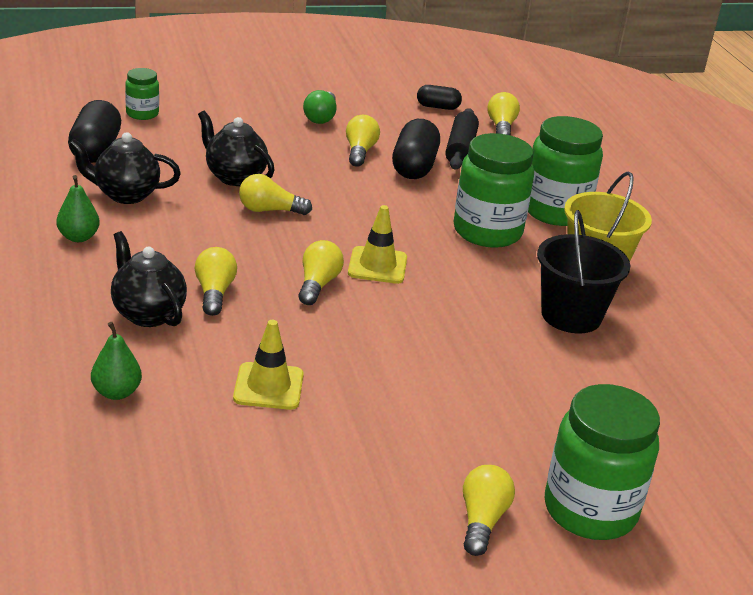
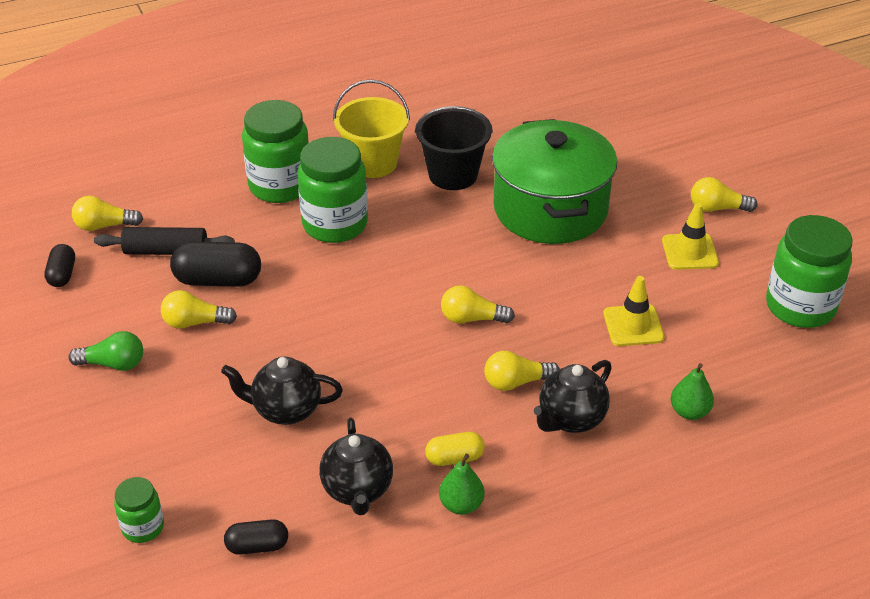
camera: 95 degrees left, 10 degrees up
black capsule [68,100,121,163] -> black capsule [224,519,288,555], size x0.58
black teapot [198,111,275,186] -> black teapot turned 60 degrees clockwise [221,356,343,425]
yellow light bulb [239,174,312,215] -> none
yellow traffic cone [348,205,407,284] -> yellow traffic cone moved to [662,203,719,270]
green jar [545,384,660,540] -> green jar moved to [766,215,853,328]
none -> yellow capsule [425,432,485,466]
none -> green pot [492,119,617,244]

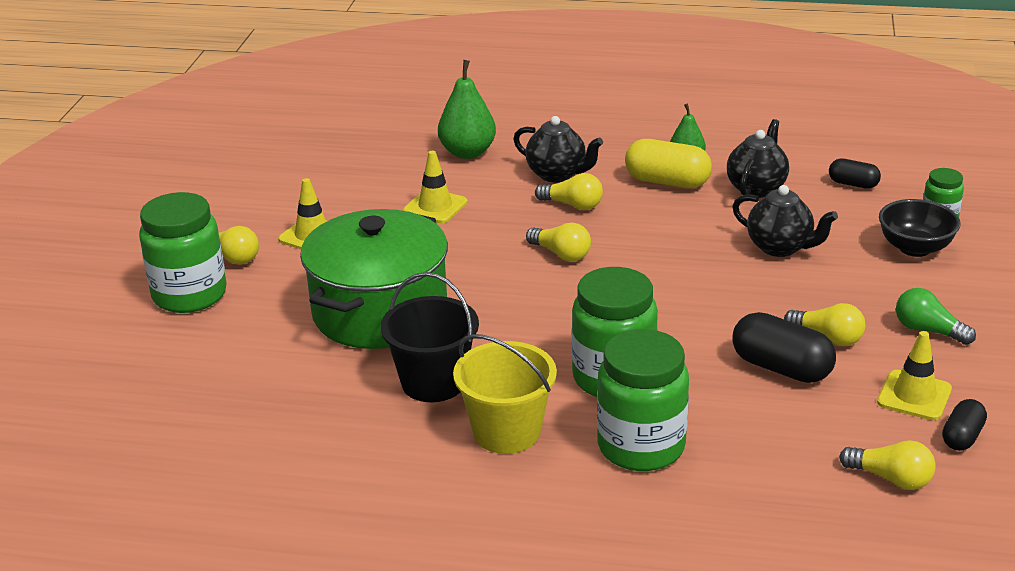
camera: 145 degrees left, 10 degrees down
black rolling pin [94,227,235,255] -> none
yellow capsule [425,432,485,466] -> yellow capsule [625,139,712,188], size x1.72
black teapot [534,360,612,433] -> black teapot turned 45 degrees clockwise [513,116,603,182]
green pear [671,363,714,420] -> green pear [438,60,496,159], size x1.63
green jar [766,215,853,328] -> green jar moved to [139,192,227,313]
none -> yellow traffic cone [877,331,952,420]
none -> black bowl [879,199,961,257]

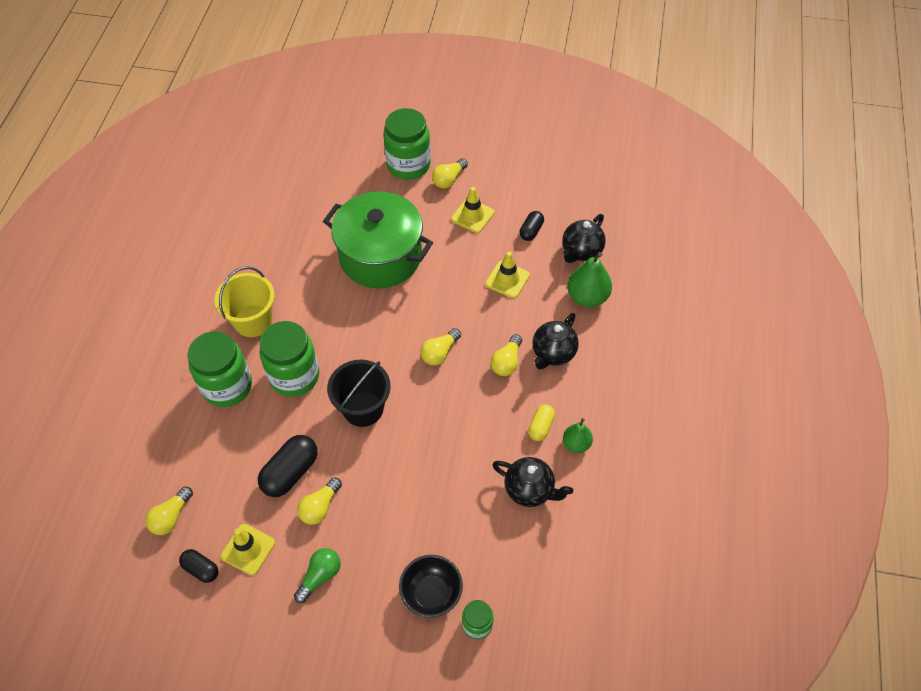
camera: 90 degrees right, 25 degrees up
black bucket [380,272,479,402] -> black bucket moved to [327,360,391,427]
yellow capsule [625,139,712,188] -> yellow capsule [528,404,555,441], size x0.58
black teapot [732,185,838,257] -> black teapot moved to [562,214,606,263]
black capsule [829,159,881,189] -> black capsule moved to [520,211,544,241]

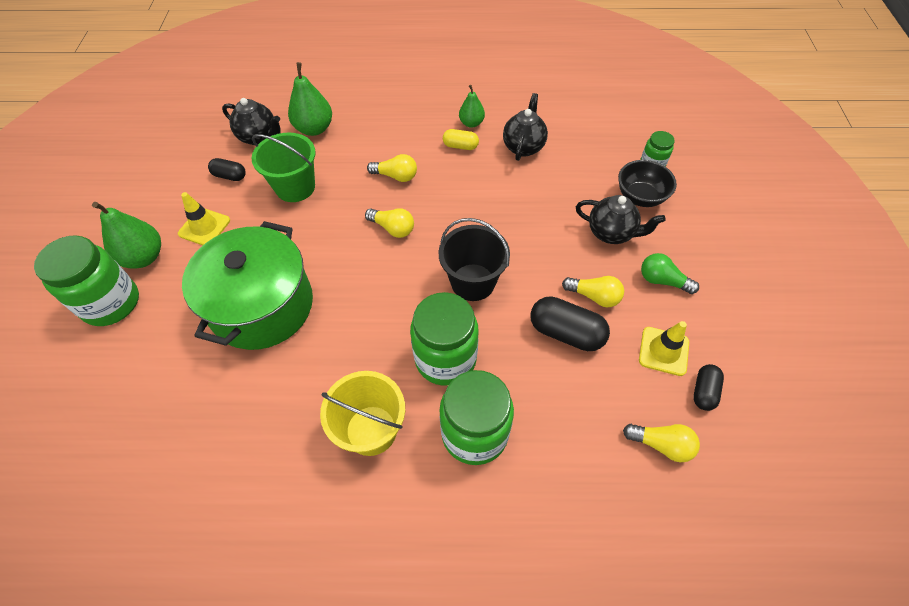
camera: 100 degrees left, 0 degrees up
yellow light bulb [432,158,468,189] -> green pear [92,202,161,269]
yellow traffic cone [485,252,530,298] -> green bucket [251,133,316,202]
black teapot [533,313,579,369] -> black teapot moved to [576,195,666,244]

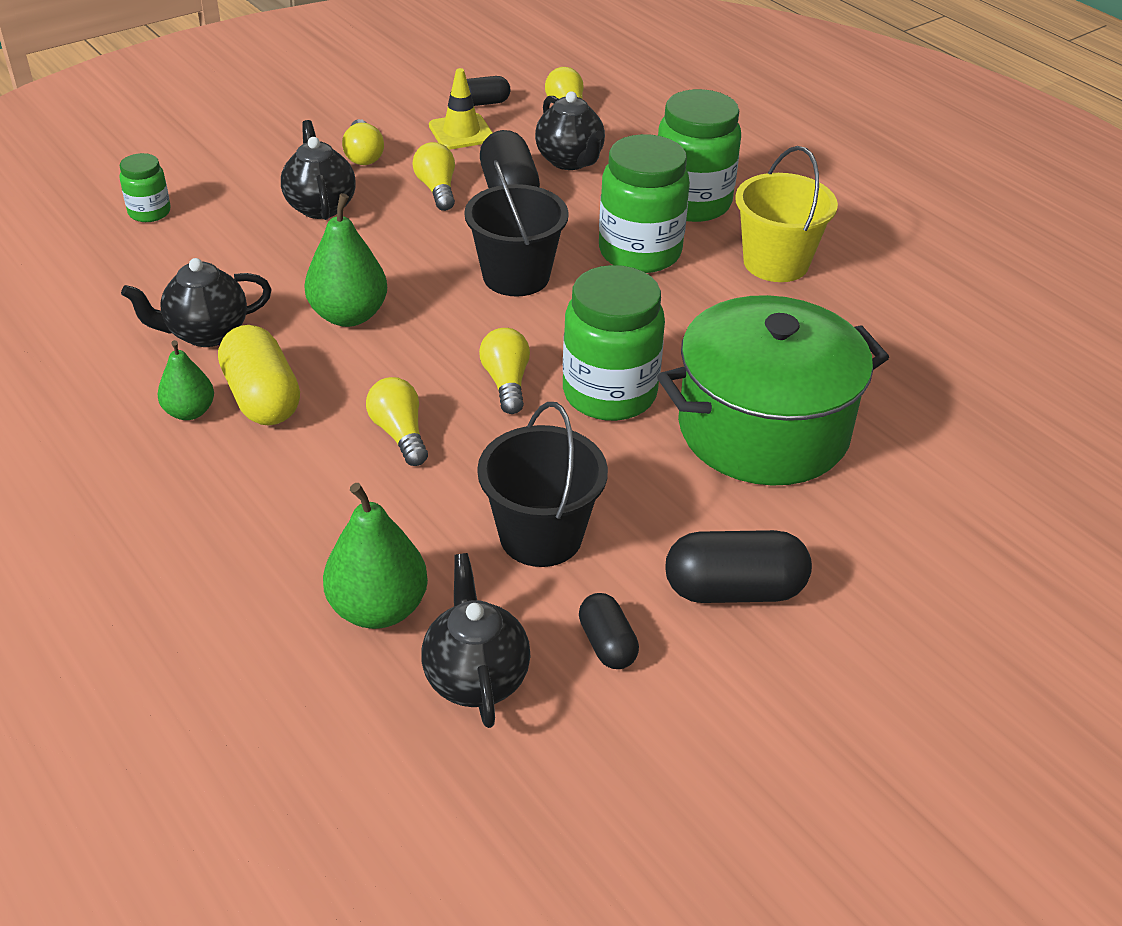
camera: 130 degrees left, 15 degrees down
green jar [34,235,139,326] -> green jar moved to [563,265,665,421]
green pear [92,202,161,269] -> green pear moved to [304,193,387,327]
yellow traffic cone [178,192,230,245] -> black capsule [665,530,812,603]
green bucket [251,133,316,202] -> black bucket [477,402,608,567]
yellow capsule [443,129,479,150] -> yellow capsule [218,325,300,425], size x1.72
black bowl [618,160,677,207] -> none
green light bulb [641,253,699,294] -> yellow light bulb [342,119,384,165]
none -> black teapot [535,91,605,170]

